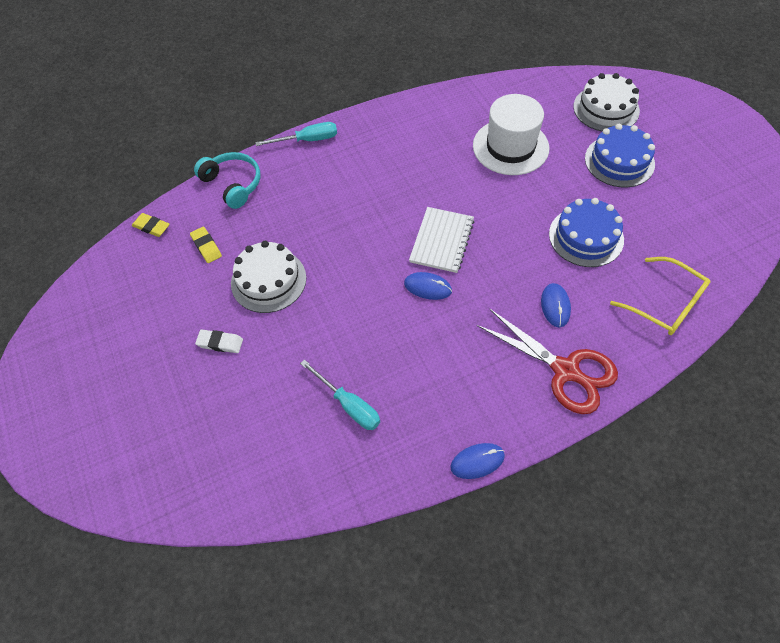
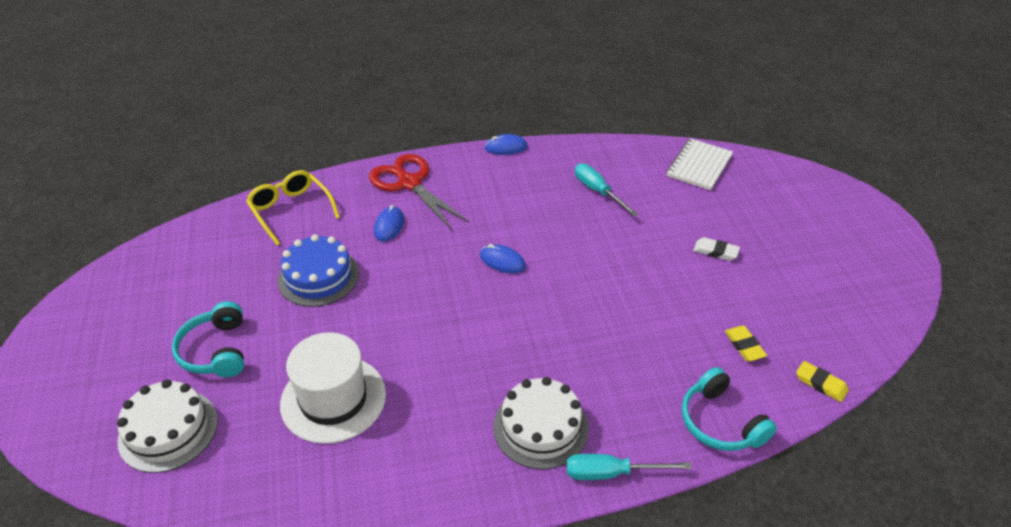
camera: 170 degrees left, 15 degrees down
white cake [231,241,306,313] -> white cake moved to [493,377,589,470]
white notebook [409,207,474,273] -> white notebook moved to [667,138,733,190]
blue cake [585,124,655,187] -> turquoise headphones [172,301,244,377]

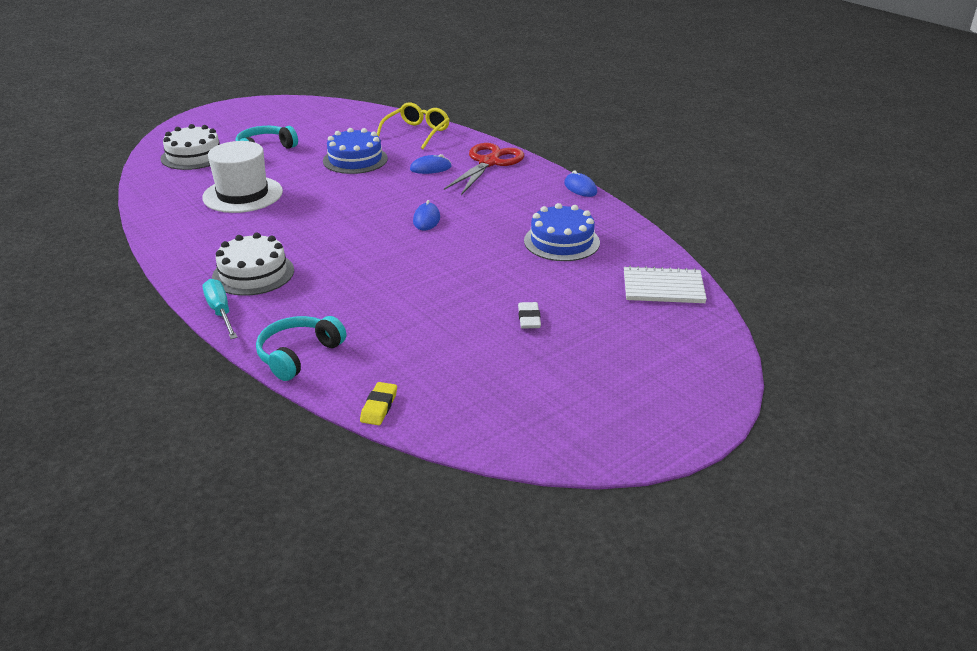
camera: 65 degrees right, 10 degrees down
turquoise screwdriver [575,163,638,216] -> blue cake [524,203,600,261]
yellow eraser [725,326,767,361] -> none

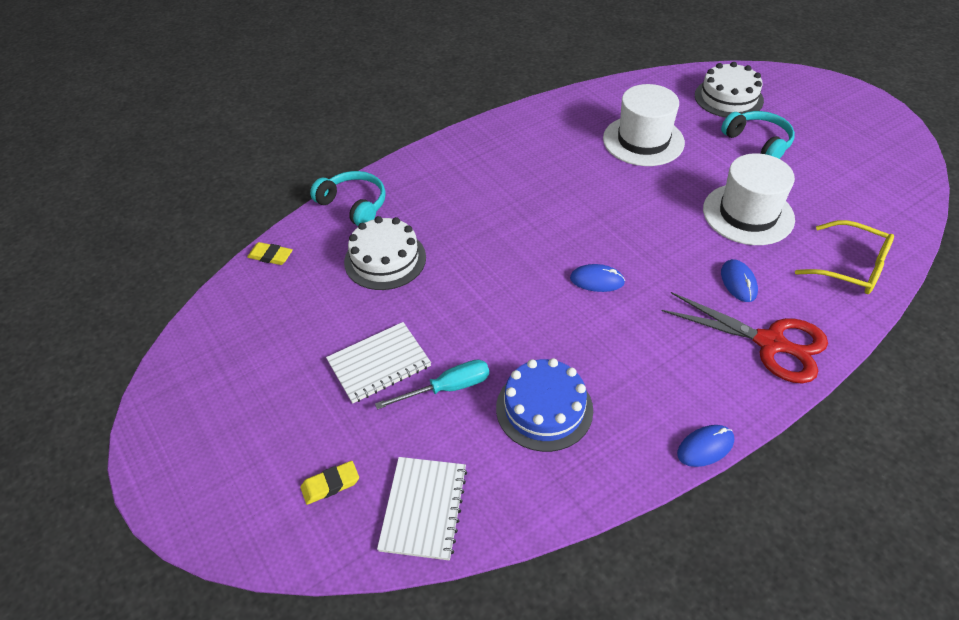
camera: 95 degrees right, 15 degrees up
turquoise screwdriver [203,279,238,339] -> turquoise screwdriver moved to [375,359,489,410]
white cake [212,233,294,296] -> white cake moved to [344,216,426,290]
blue cake [323,128,388,174] -> white hat [703,153,795,245]
white eraser [518,302,541,329] -> white notebook [326,322,431,404]
none -> yellow eraser [301,461,359,505]

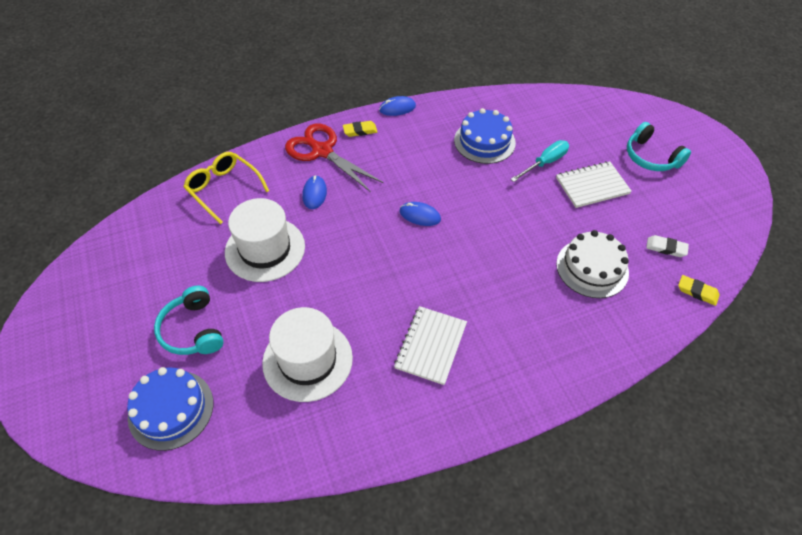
camera: 170 degrees left, 5 degrees up
yellow eraser [301,461,359,505] -> yellow eraser moved to [343,121,377,137]
turquoise headphones [310,171,386,226] -> turquoise headphones moved to [627,122,691,171]
turquoise screwdriver [375,359,489,410] -> turquoise screwdriver turned 150 degrees clockwise [510,140,569,182]
white notebook [377,457,467,561] -> white notebook moved to [394,306,467,385]
white cake [695,62,764,118] -> blue cake [127,367,213,451]
none -> white eraser [646,235,689,257]

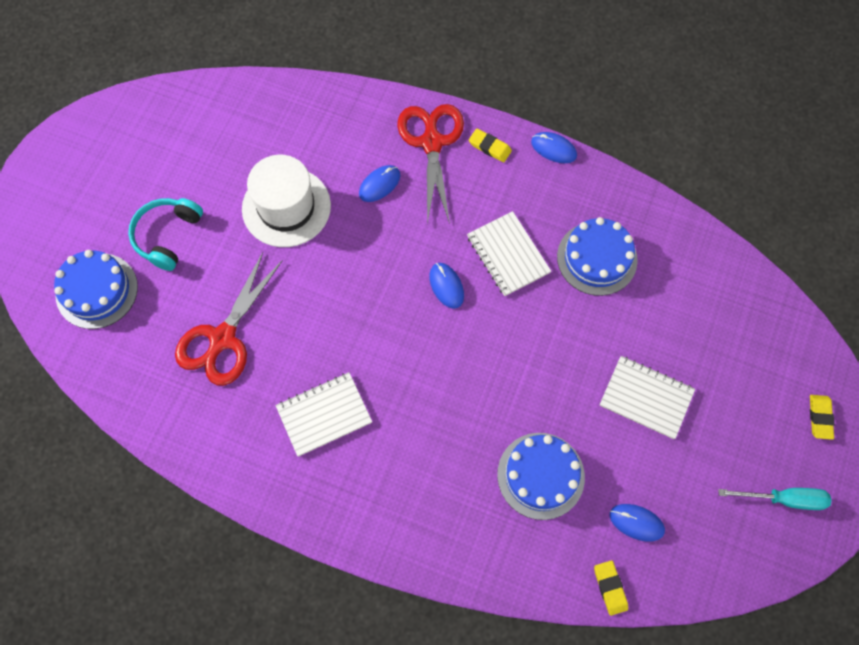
camera: 45 degrees right, 15 degrees up
yellow glasses [183,152,269,224] -> none
white hat [262,307,353,402] -> red scissors [175,252,283,386]
turquoise screwdriver [510,140,569,182] -> turquoise screwdriver moved to [718,488,832,510]
white cake [556,230,629,298] -> blue cake [497,433,585,520]
turquoise headphones [627,122,691,171] -> none
white eraser [646,235,689,257] -> blue mouse [610,504,665,542]
none -> white notebook [467,211,551,296]
none -> yellow eraser [810,395,834,440]

